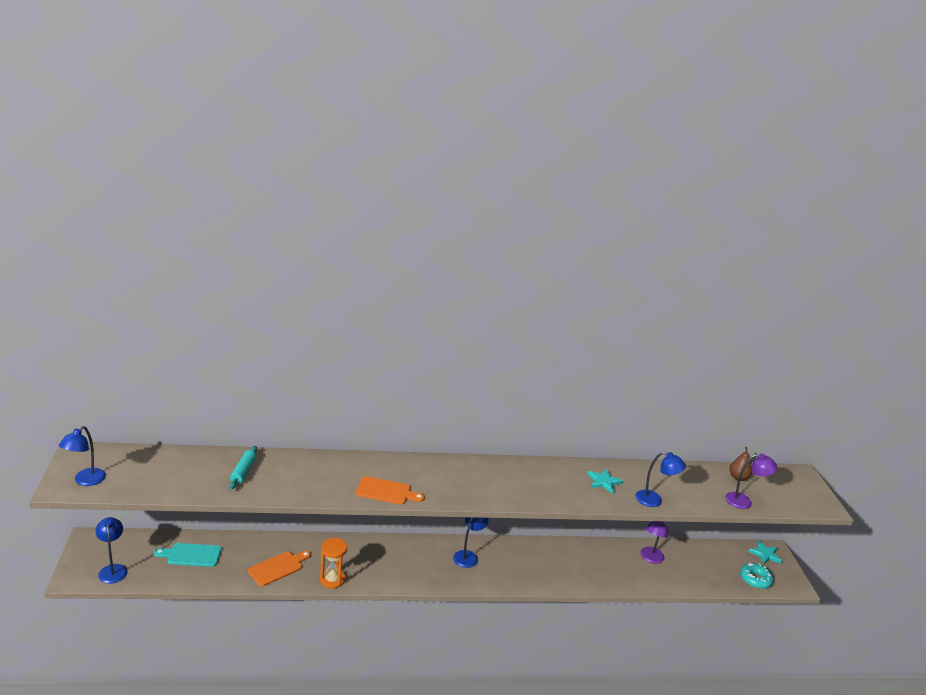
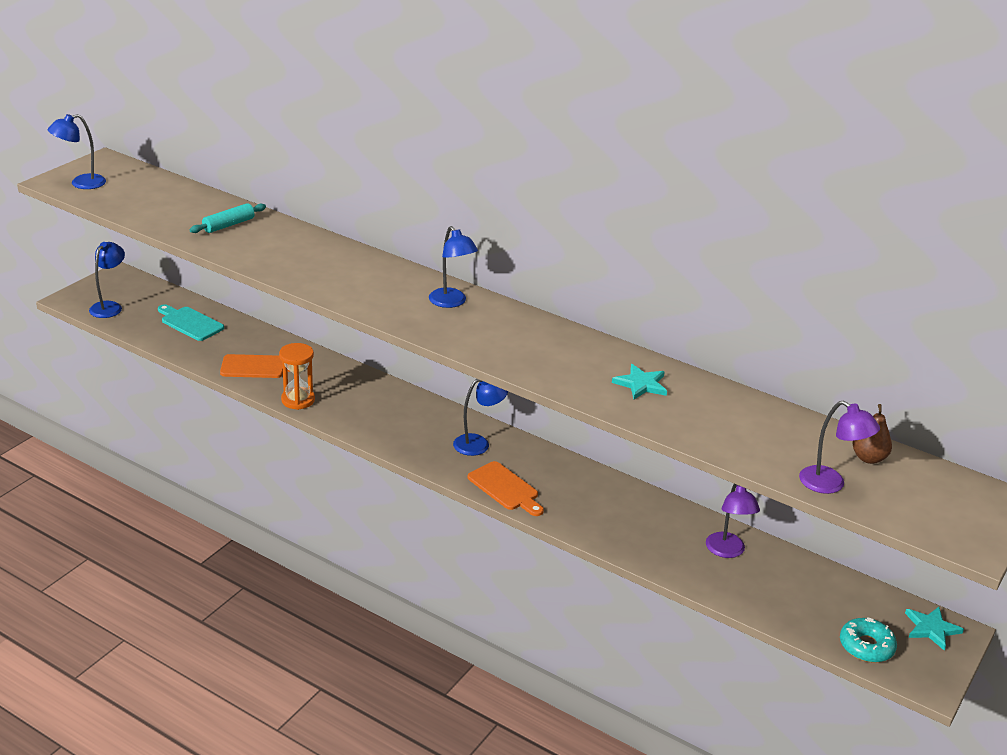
camera: 40 degrees right, 5 degrees up
orange cutting board [356,476,425,505] -> orange cutting board moved to [468,461,544,516]
blue lamp [636,452,686,507] -> blue lamp moved to [429,226,478,308]
purple lamp [640,521,668,564] -> purple lamp turned 75 degrees counterclockwise [706,484,760,558]

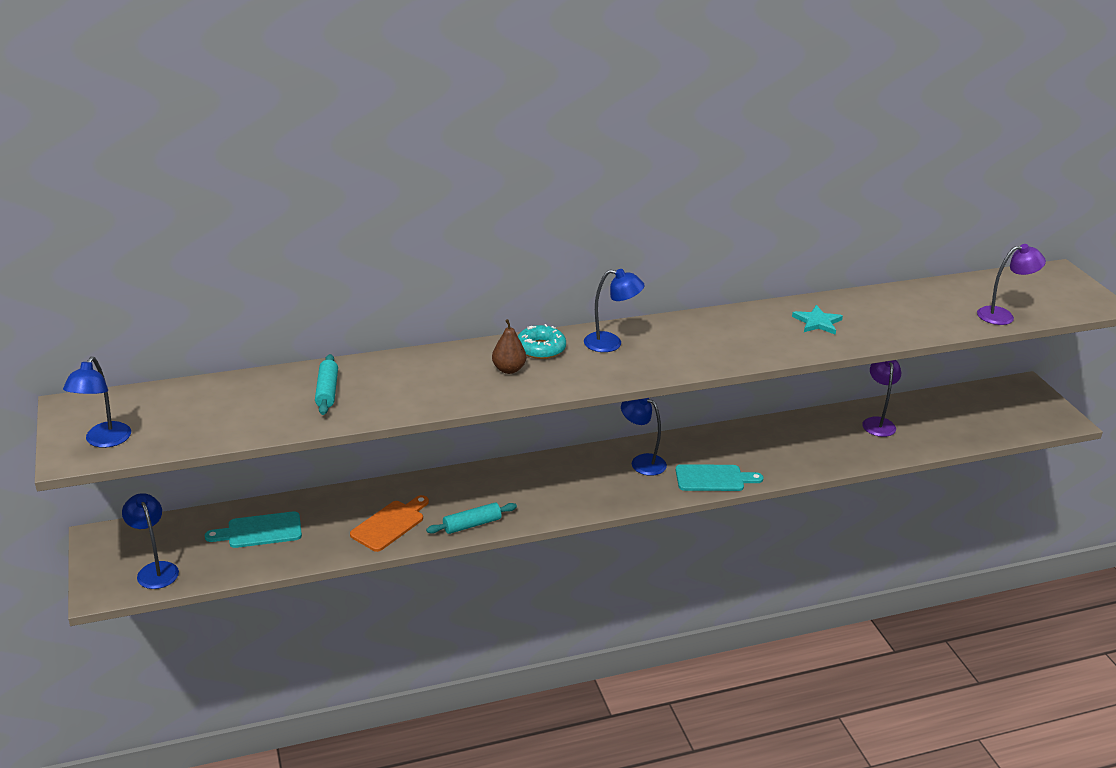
camera: 50 degrees left, 0 degrees up
orange hourglass [279,343,315,410] -> turquoise rolling pin [426,503,517,534]
blue lamp [453,379,508,456] -> blue lamp turned 75 degrees counterclockwise [621,398,667,476]
orange cutting board [468,461,544,516] -> turquoise cutting board [676,464,763,491]
purple lamp [706,484,760,558] -> purple lamp turned 120 degrees counterclockwise [862,360,901,437]
turquoise donut [840,617,897,663] -> turquoise donut moved to [518,324,566,359]
brown pear [852,404,892,464] -> brown pear moved to [492,319,526,374]
turquoise star [905,607,964,651] -> none

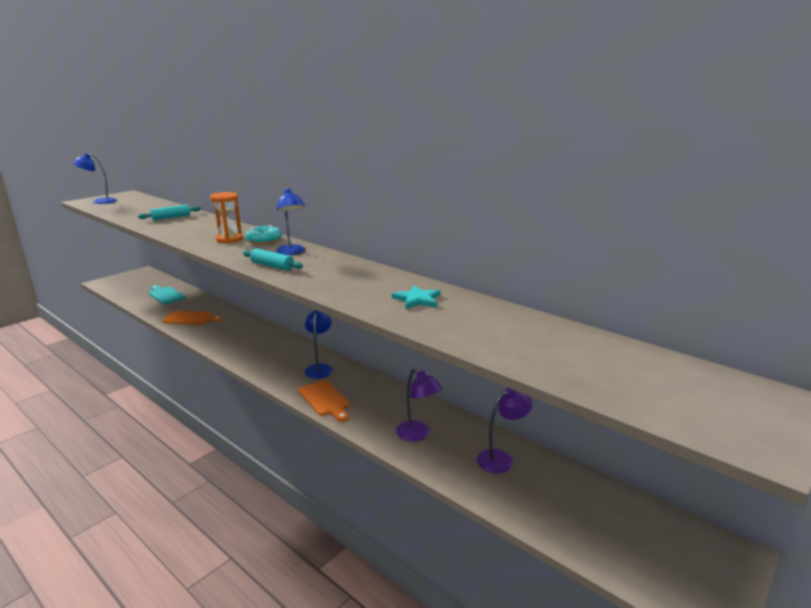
camera: 60 degrees right, 10 degrees down
blue lamp [122,493,179,589] -> none
turquoise rolling pin [426,503,517,534] -> turquoise rolling pin moved to [243,248,303,270]
brown pear [492,319,526,374] -> orange hourglass [210,192,243,243]
turquoise cutting board [676,464,763,491] -> orange cutting board [298,380,349,422]
purple lamp [977,244,1046,325] -> purple lamp moved to [396,368,442,441]

